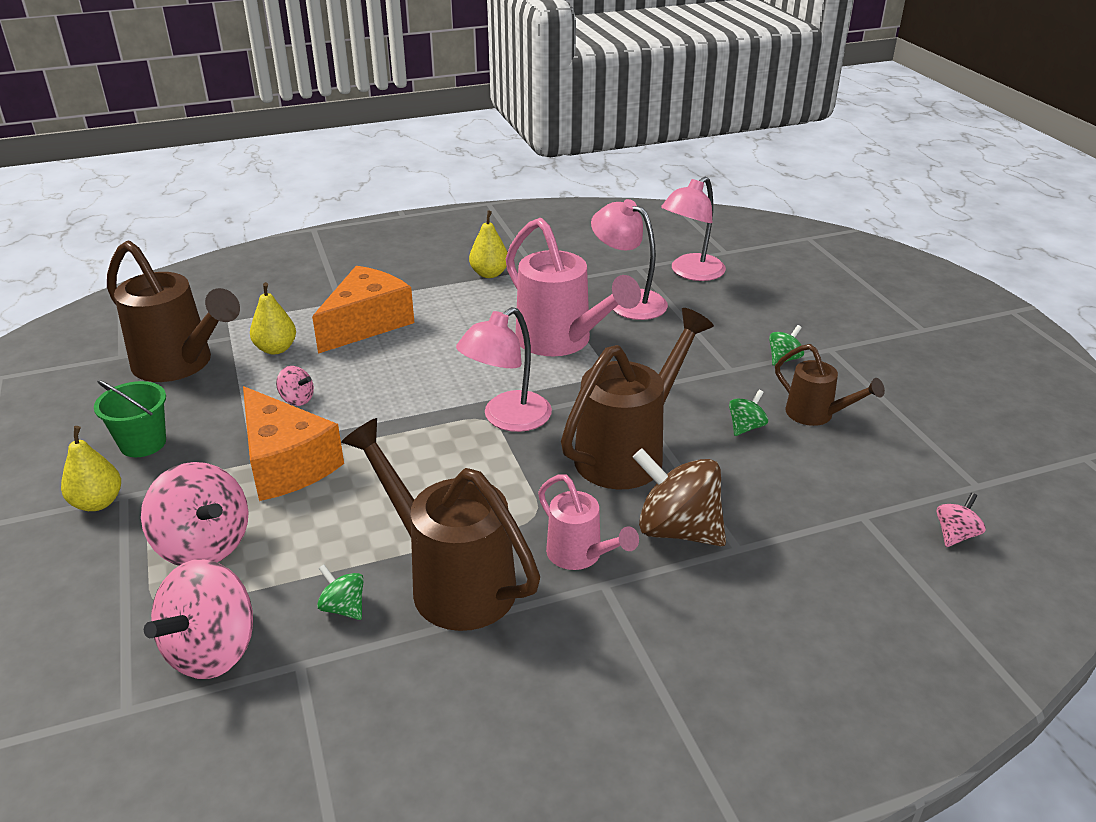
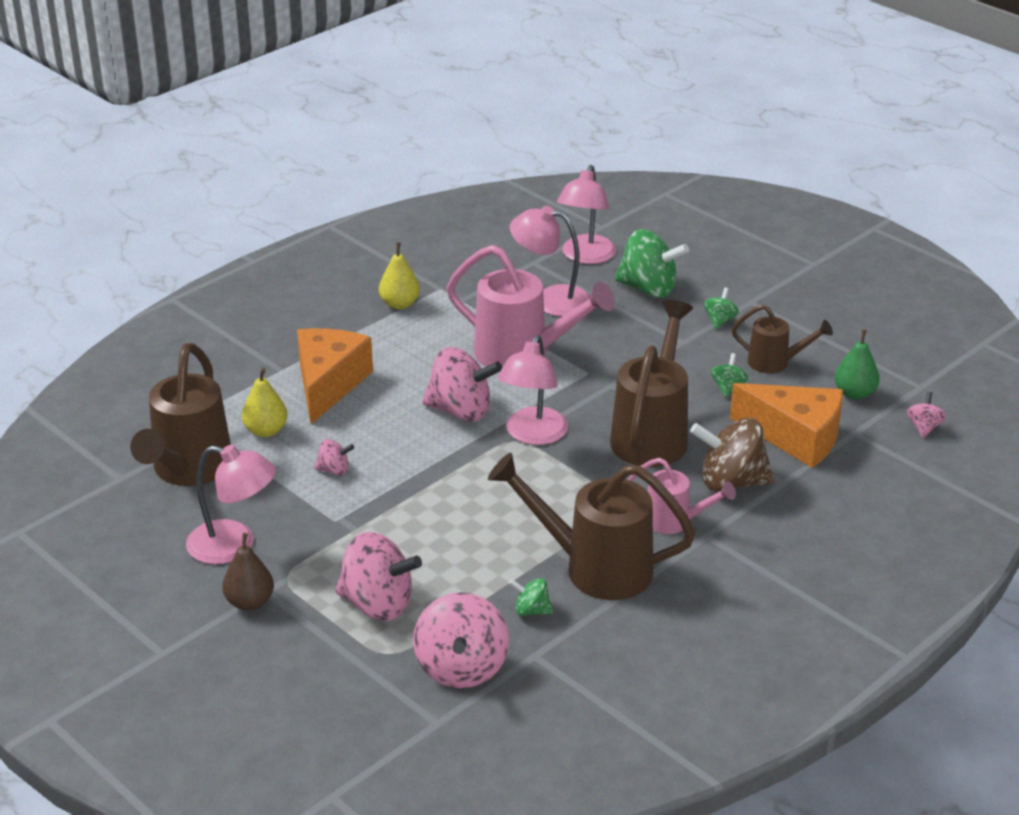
camera: 25 degrees left, 0 degrees up
yellow pear [61,426,121,511] -> brown pear [222,533,274,611]
green bucket [94,380,166,457] -> pink lamp [186,445,276,564]
brown watering can [107,241,240,382] -> brown watering can turned 90 degrees clockwise [130,343,231,486]
orange cheese [243,386,344,501] -> orange cheese moved to [730,383,843,468]
none -> pink spinning top [422,347,502,422]
none -> green spinning top [614,229,689,298]
none -> green pear [835,329,880,400]

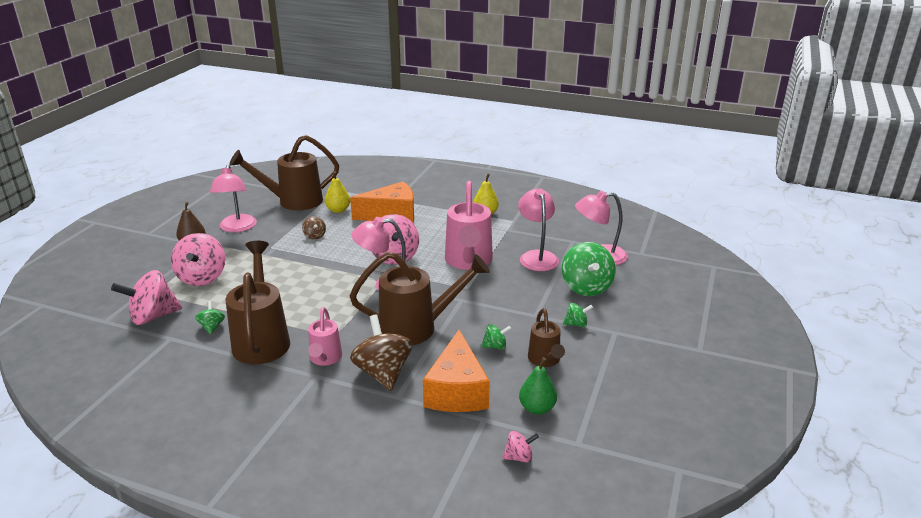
camera: 65 degrees right, 5 degrees down
pink spinning top [314,439,354,475] -> brown spinning top [302,216,326,239]

